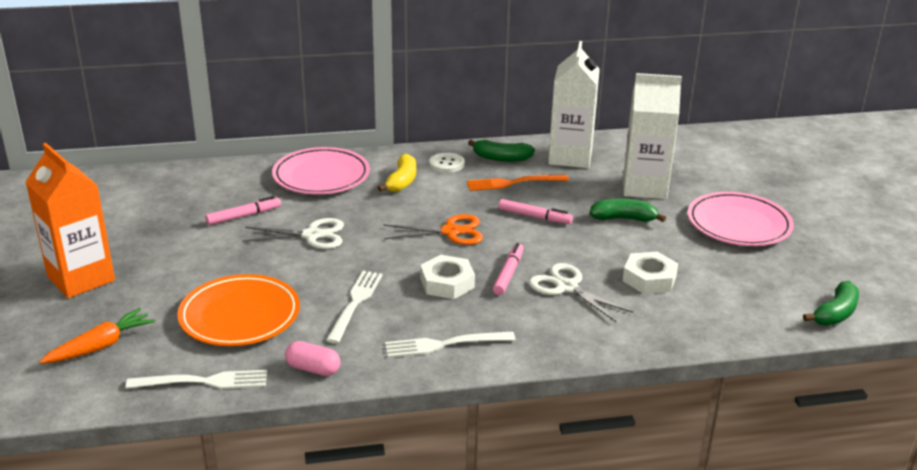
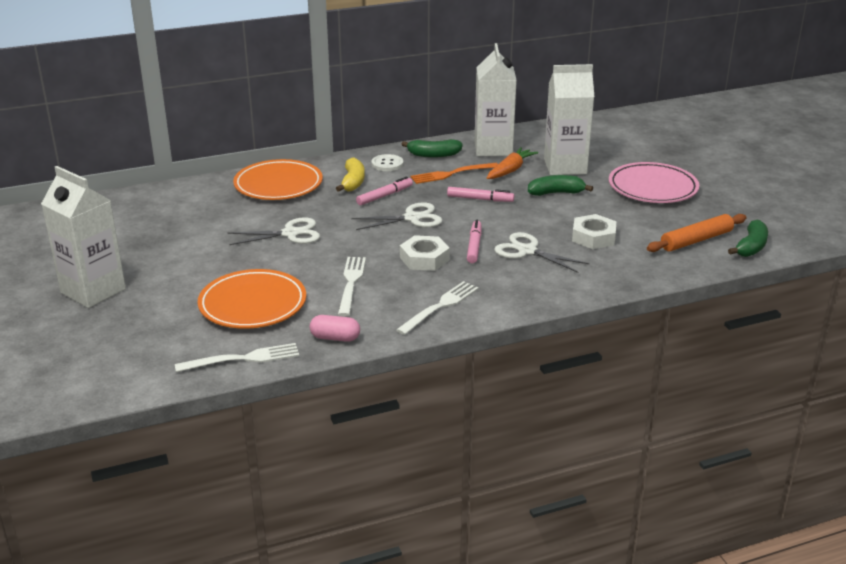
camera: 10 degrees left, 0 degrees up
orange carton [26,143,115,298] -> white carton [41,166,126,308]
orange carrot [39,308,155,364] -> orange carrot moved to [487,147,538,179]
pink marker [205,196,281,225] -> pink marker moved to [356,177,413,205]
pink plate [272,147,370,194] -> orange plate [233,159,323,200]
orange scissors [383,214,483,245] -> white scissors [351,202,443,230]
white fork [385,331,516,358] -> white fork turned 150 degrees clockwise [396,281,479,335]
none -> orange rolling pin [647,214,747,252]

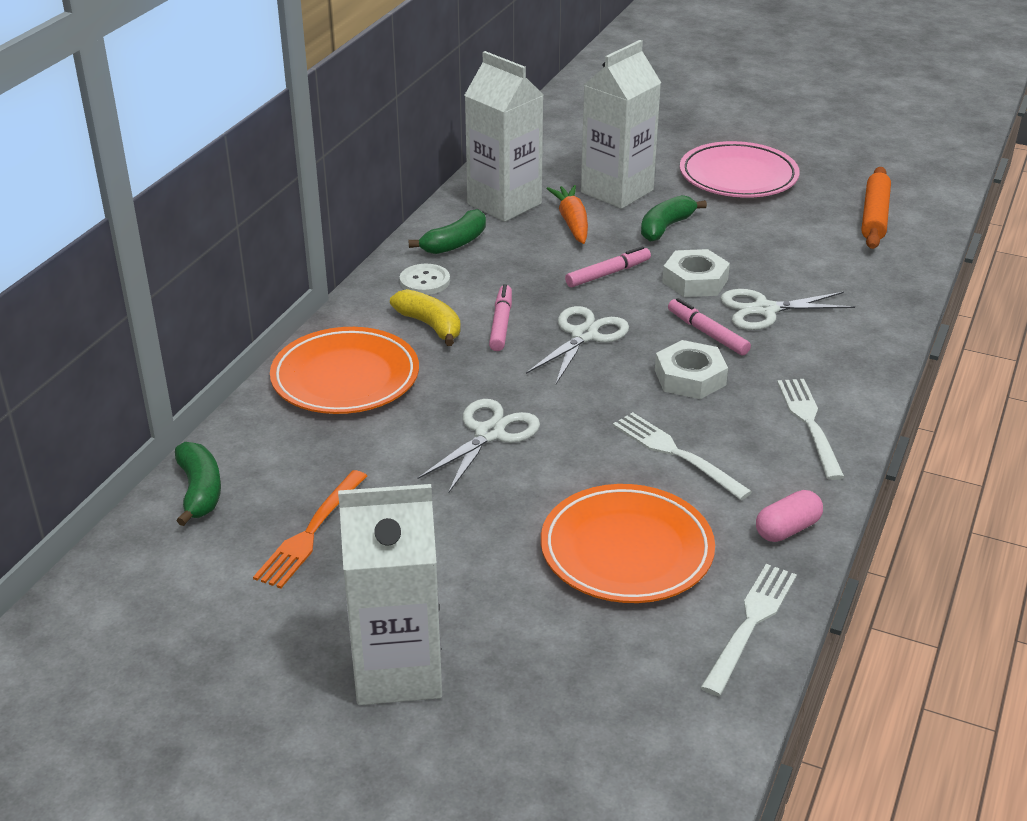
camera: 45 degrees left, 5 degrees up
orange fork [411,163,498,184] -> orange fork moved to [253,470,367,589]
white nut [572,214,616,249] -> white nut moved to [662,249,730,297]
green banana [728,219,768,257] -> green banana moved to [175,442,221,526]

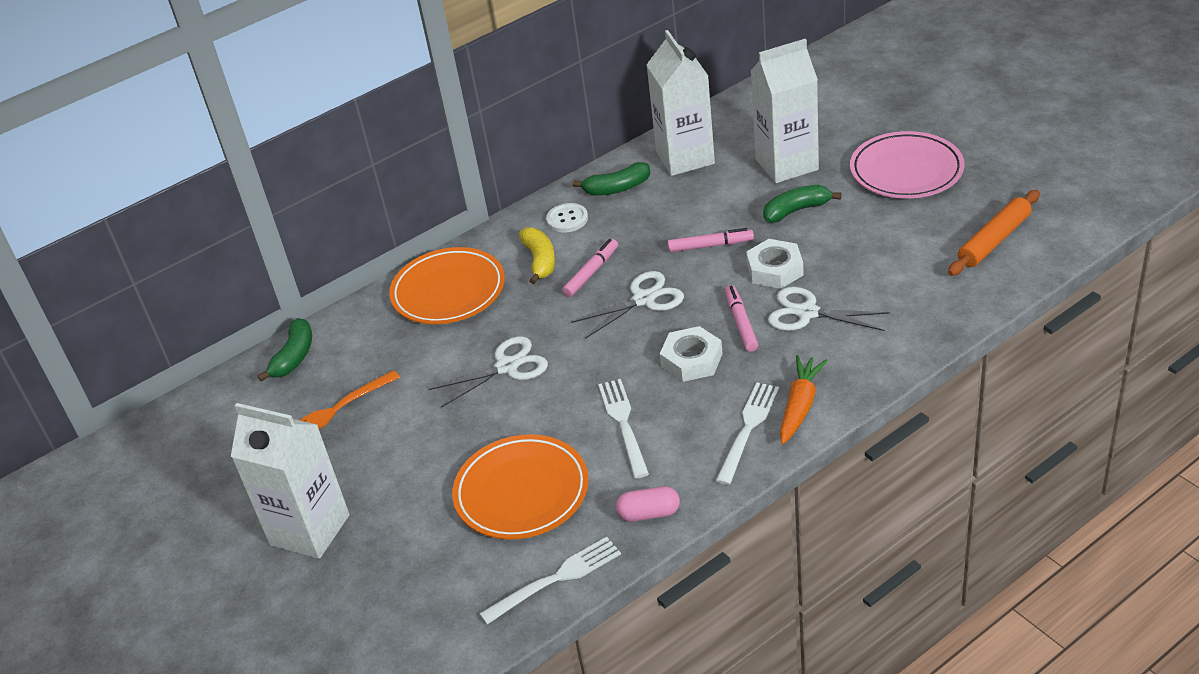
camera: 35 degrees right, 5 degrees up
orange carrot [547,185,588,244] -> orange carrot moved to [780,355,828,444]

